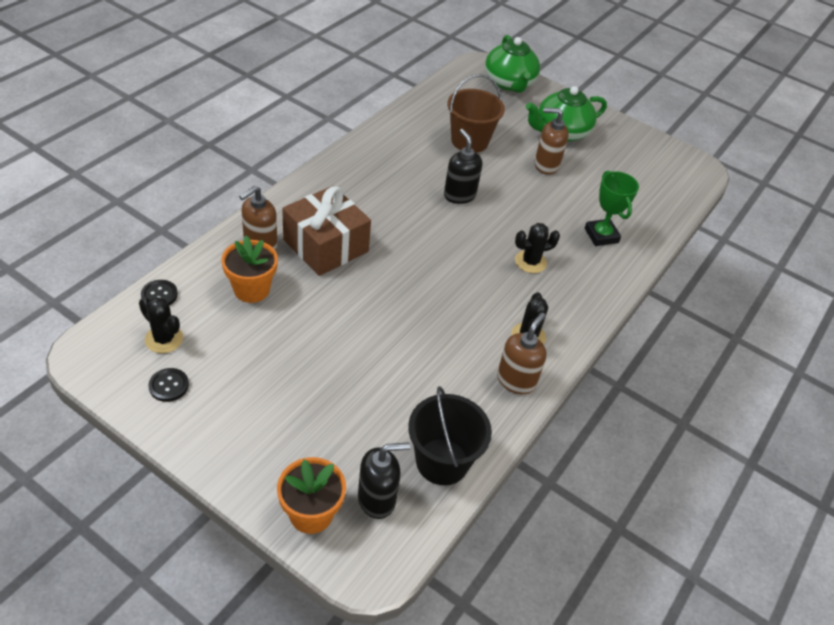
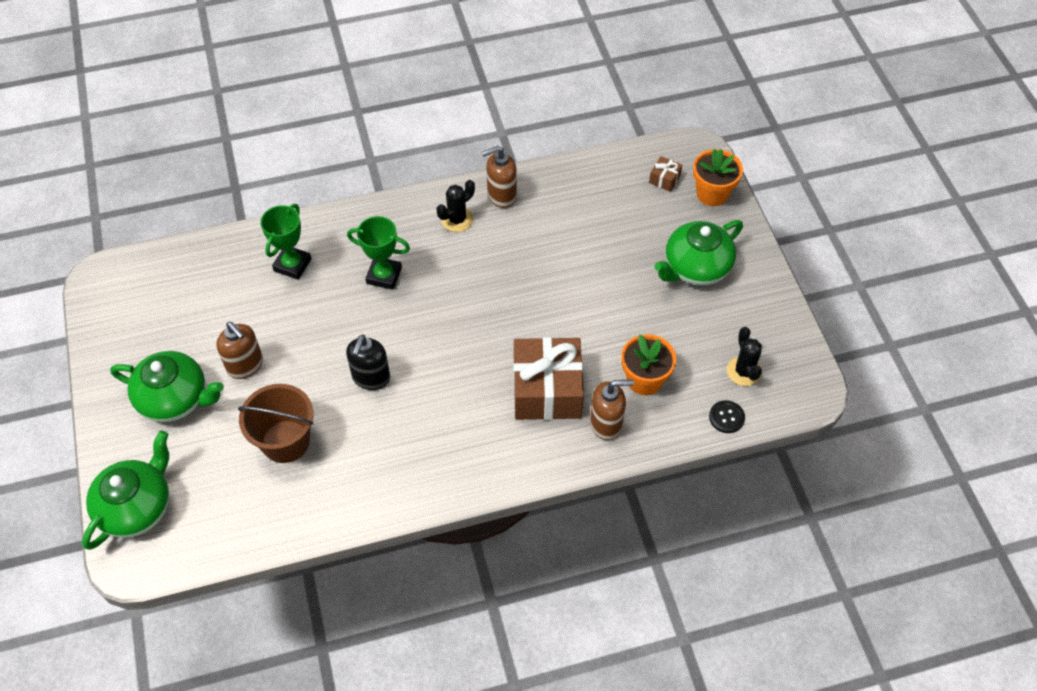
camera: 135 degrees left, 10 degrees up
black button [148,368,189,402] -> none
black soap dispenser [358,442,410,519] -> brown gift [649,156,682,192]
black bucket [408,386,492,485] -> none
black cactus [515,223,560,273] -> green trophy [347,216,410,290]
none -> green teapot [654,220,743,285]

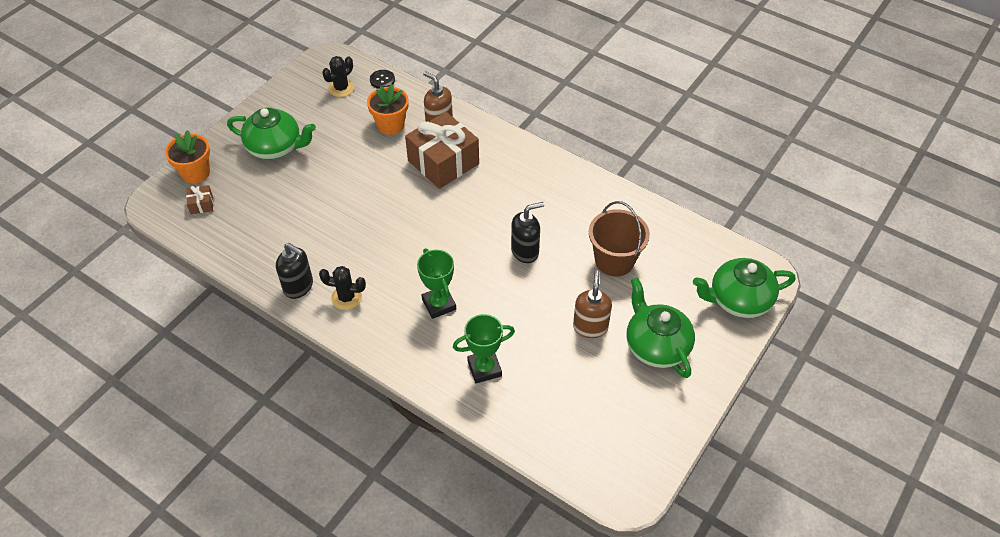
camera: 130 degrees left, 5 degrees down
brown soap dispenser [482,146,517,208] -> black soap dispenser [276,243,313,299]

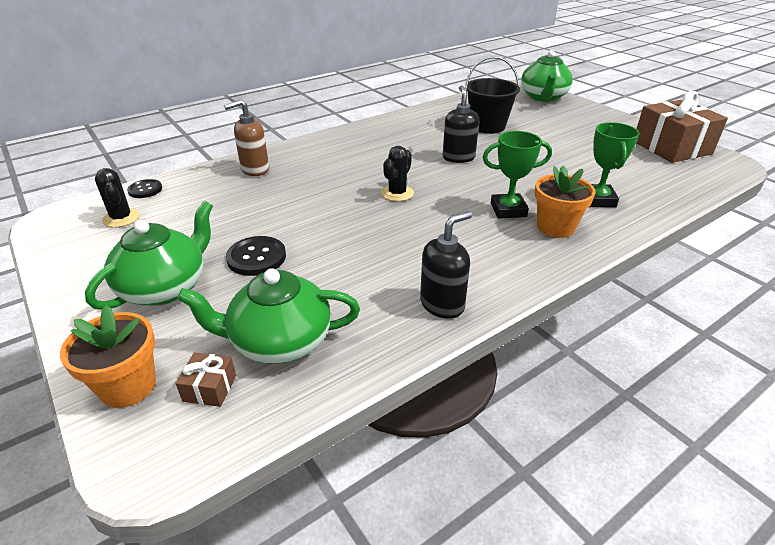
camera: 70 degrees left, 15 degrees down
black cactus [319,266,366,310] -> black cactus moved to [381,146,414,202]
orange flower pot [367,84,409,135] -> orange flower pot moved to [535,166,596,238]
brown gift [405,112,479,189] -> brown gift moved to [637,91,728,163]
brown soap dispenser [573,270,612,338] -> none
brown bucket [589,201,650,277] -> black bucket [465,56,520,134]
green teapot [626,278,695,378] -> green teapot moved to [177,268,360,364]
none -> black button [226,236,286,276]

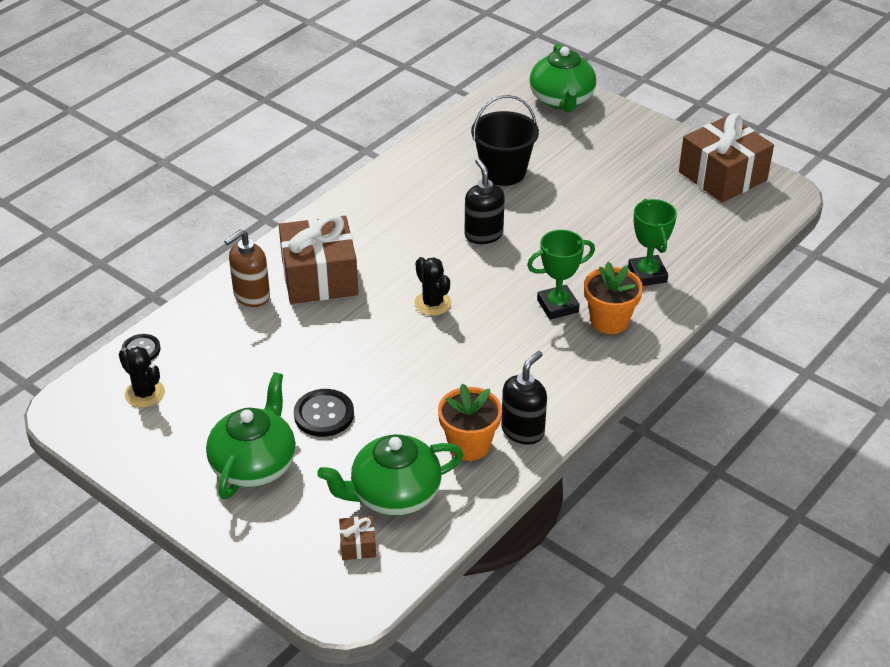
camera: 15 degrees left, 5 degrees up
orange flower pot [60,305,156,408] -> orange flower pot moved to [438,383,502,461]
black cactus [381,146,414,202] -> black cactus turned 45 degrees counterclockwise [414,257,452,316]
none -> brown gift [279,214,358,304]

